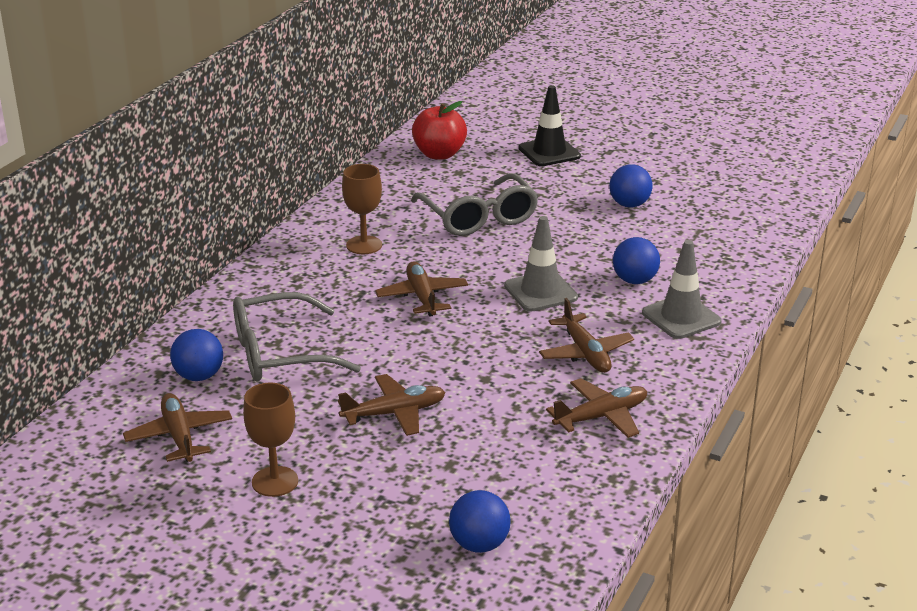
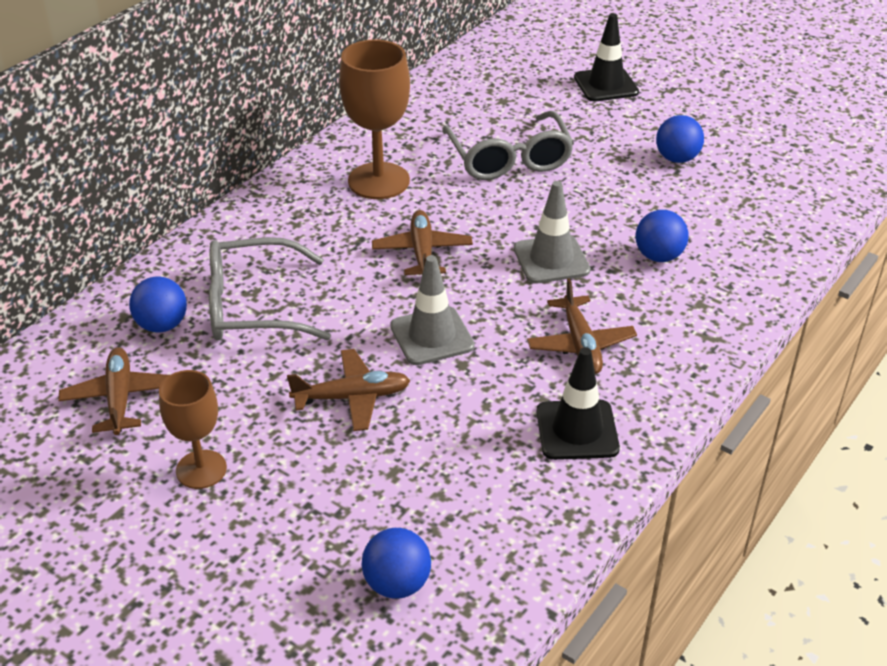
camera: 10 degrees right, 10 degrees up
brown goblet [342,164,382,254] -> brown goblet [339,40,410,199], size x1.61
red apple [412,101,467,160] -> none
brown plane [546,378,647,438] -> black traffic cone [537,347,620,460]
grey traffic cone [642,240,722,339] -> grey traffic cone moved to [390,255,475,365]

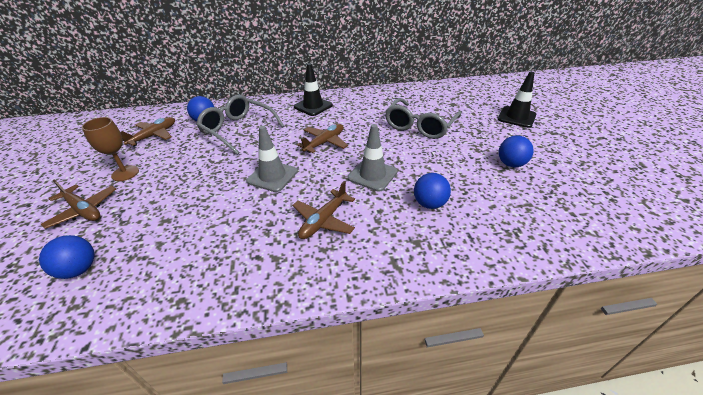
camera: 45 degrees right, 0 degrees up
brown plane [287,349,411,431] -> brown plane moved to [40,179,116,229]
brown goblet [339,40,410,199] -> none
black traffic cone [537,347,620,460] -> black traffic cone moved to [294,63,333,116]

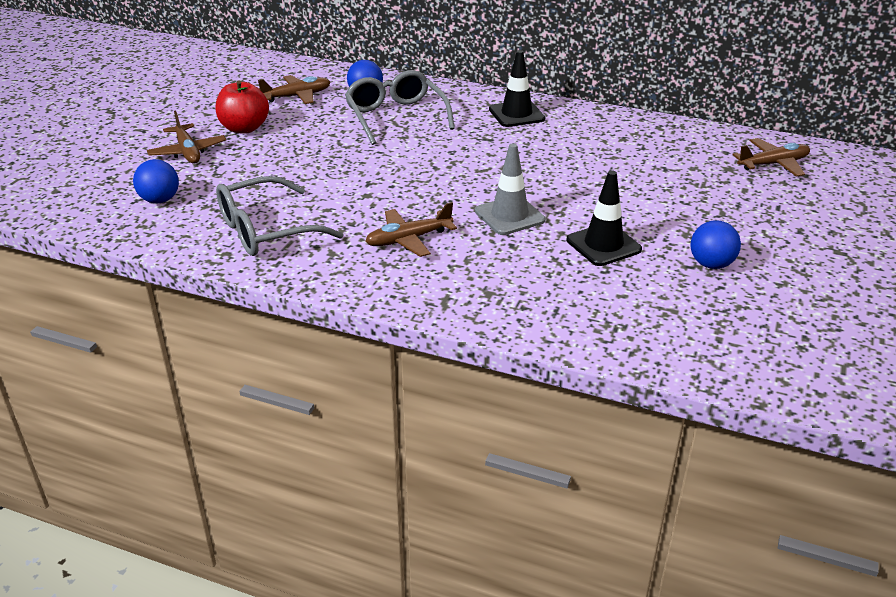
camera: 30 degrees right, 5 degrees down
brown goblet [82,117,139,181] -> red apple [216,81,269,134]
grey traffic cone [246,126,298,192] -> none
brown plane [297,124,348,153] -> brown plane moved to [732,138,810,177]
grey glasses [385,98,461,139] -> grey glasses moved to [216,176,343,256]
blue ball [414,173,451,209] -> none
black traffic cone [498,72,537,128] -> black traffic cone moved to [566,171,642,266]

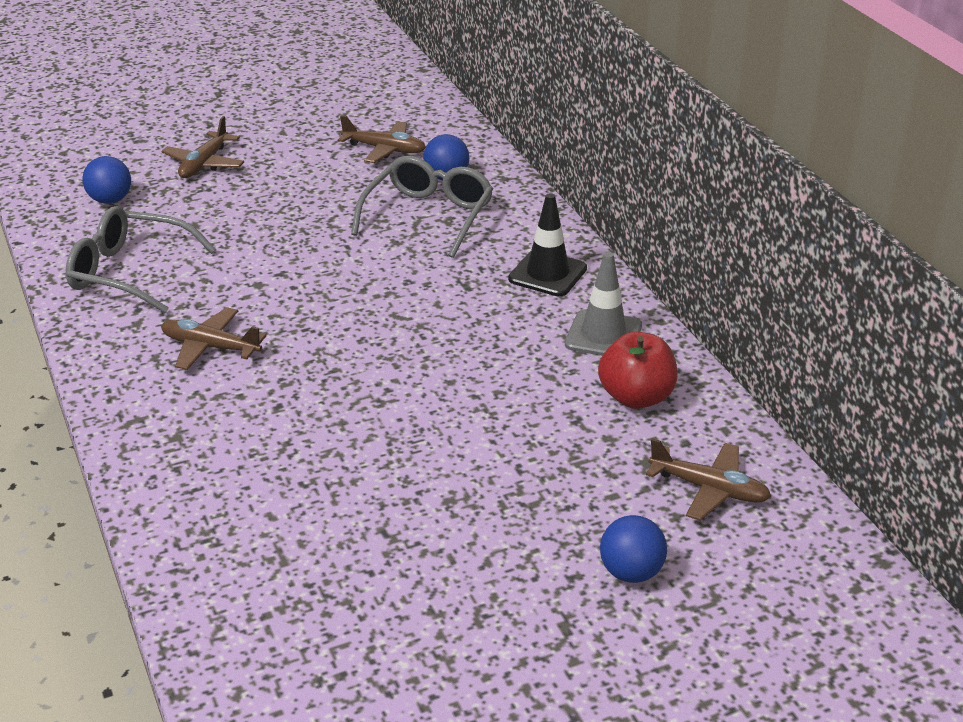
camera: 45 degrees right, 0 degrees up
red apple [216,81,269,134] -> red apple moved to [598,332,678,409]
grey traffic cone [475,144,545,235] -> grey traffic cone moved to [565,252,642,356]
black traffic cone [566,171,642,266] -> none
blue ball [691,220,741,269] -> blue ball moved to [600,515,667,583]

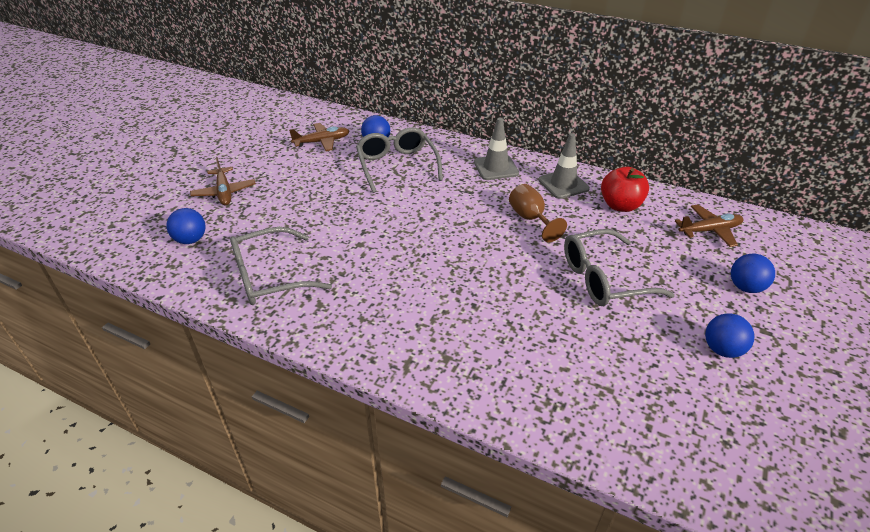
camera: 40 degrees left, 5 degrees up
brown plane [161,307,267,370] -> none
black traffic cone [508,193,587,296] -> grey traffic cone [474,118,519,180]
none -> brown goblet [509,184,567,242]
none -> grey glasses [564,229,675,306]
none -> blue ball [705,313,754,358]

